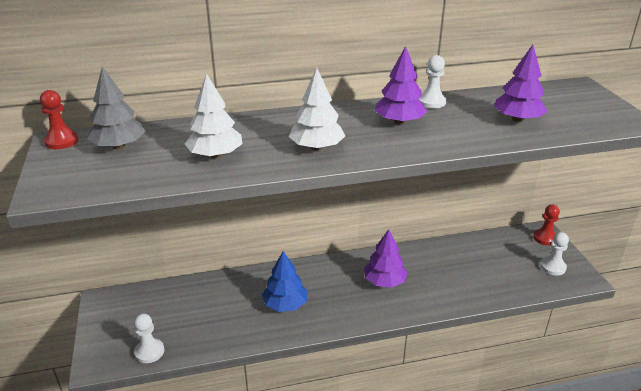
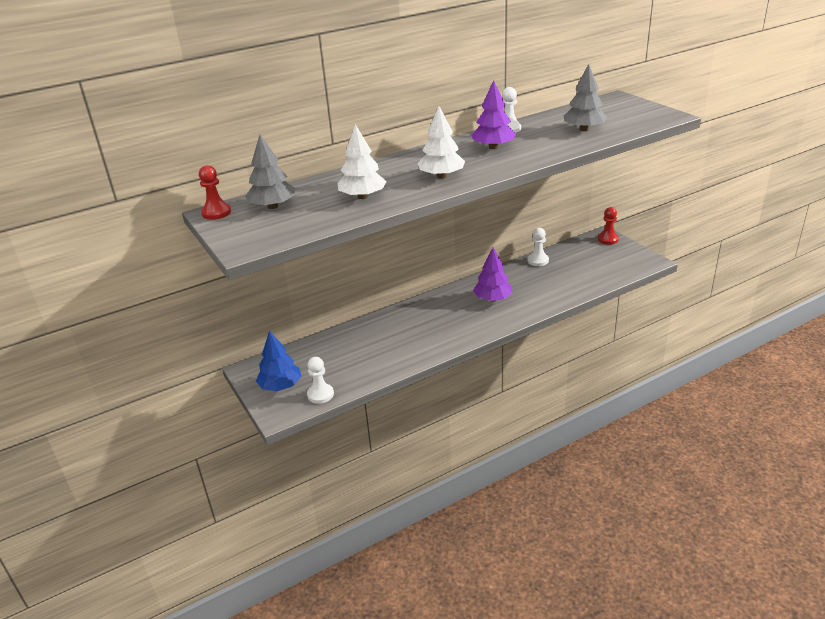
camera: 15 degrees left, 0 degrees up
blue tree [262,251,308,312] -> blue tree moved to [256,331,301,391]
purple tree [494,45,548,122] -> grey tree [564,64,607,131]
white pawn [540,232,569,275] -> white pawn moved to [527,228,549,266]

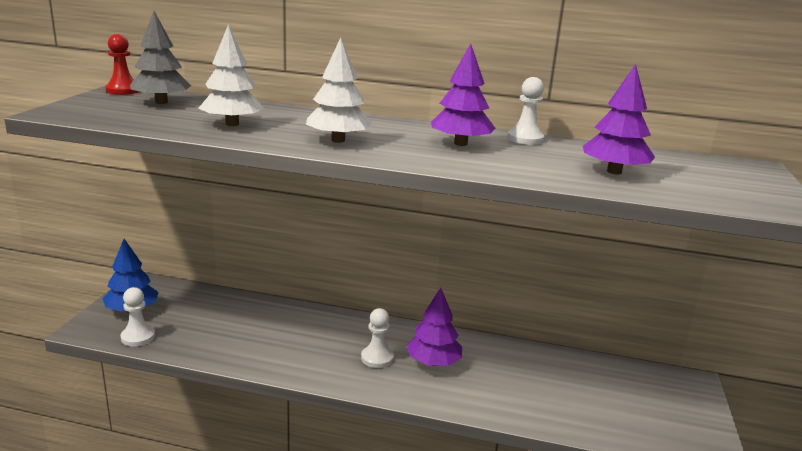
camera: 40 degrees right, 10 degrees down
white pawn [527,228,549,266] -> white pawn moved to [361,308,394,368]
grey tree [564,64,607,131] -> purple tree [583,64,655,174]
red pawn [598,207,619,245] -> none

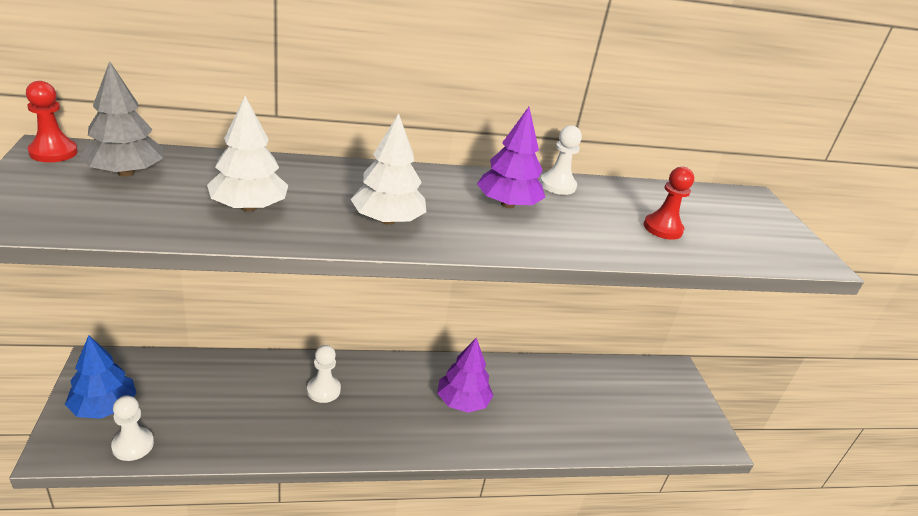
camera: 25 degrees left, 10 degrees up
white pawn [361,308,394,368] -> white pawn moved to [307,345,341,403]
purple tree [583,64,655,174] -> red pawn [644,167,694,240]

